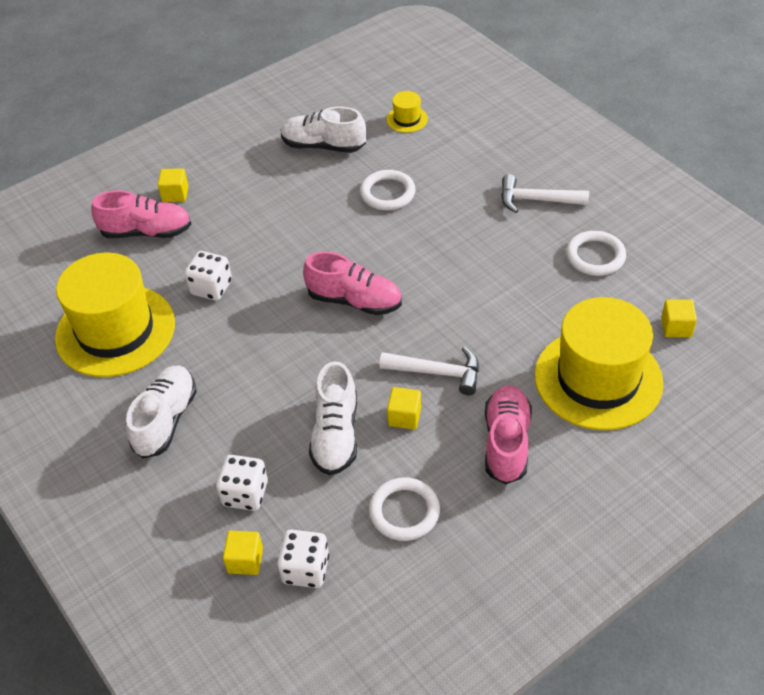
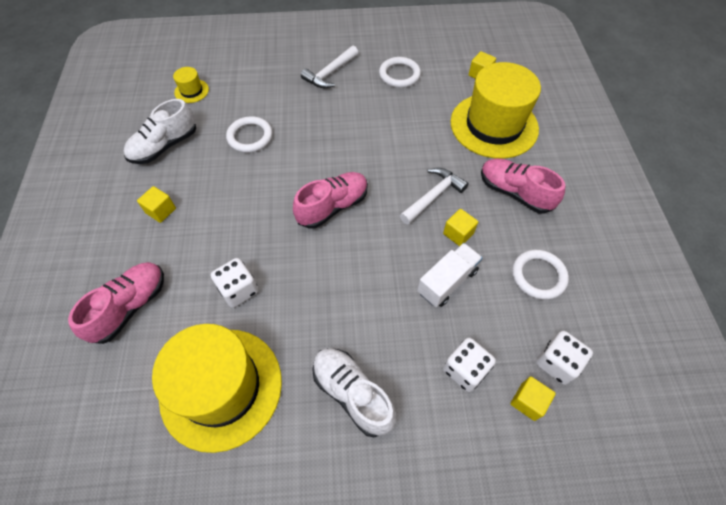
camera: 60 degrees left, 10 degrees up
yellow cube [158,168,188,202] -> yellow cube moved to [137,186,176,223]
white shoe [309,361,357,475] -> white truck [417,243,482,307]

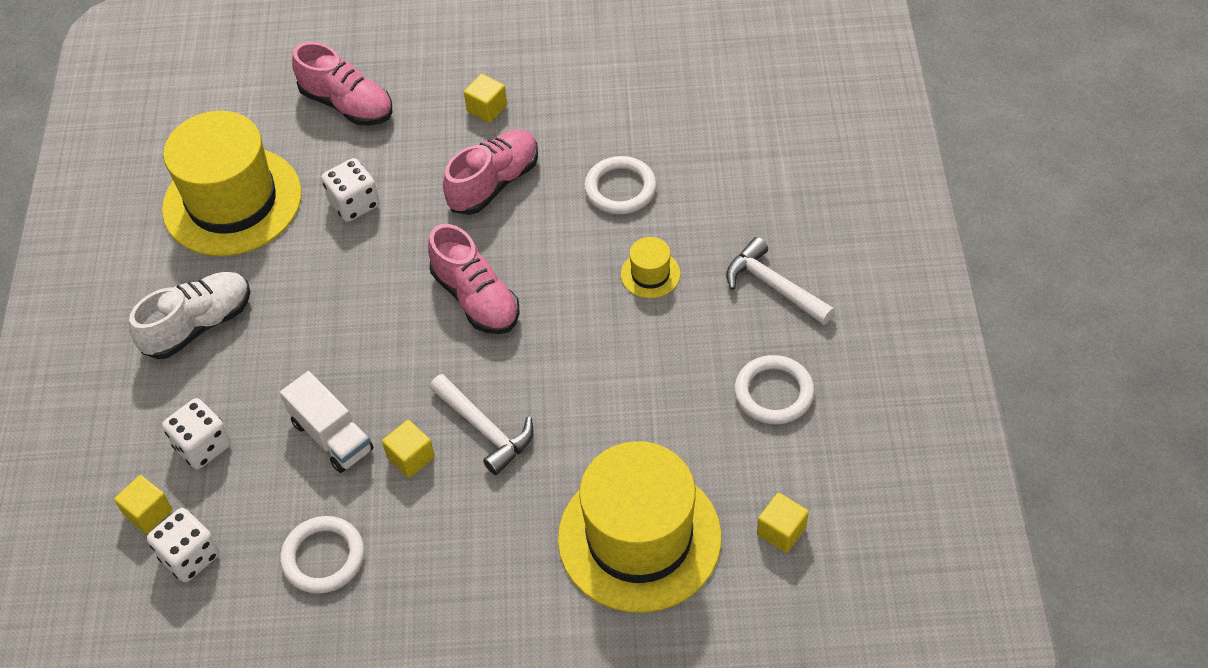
camera: 95 degrees right, 5 degrees down
white shoe [124,99,196,164] -> none
yellow hat [173,67,209,103] -> yellow hat moved to [621,237,680,298]
pink shoe [481,158,566,214] -> pink shoe moved to [443,130,538,215]

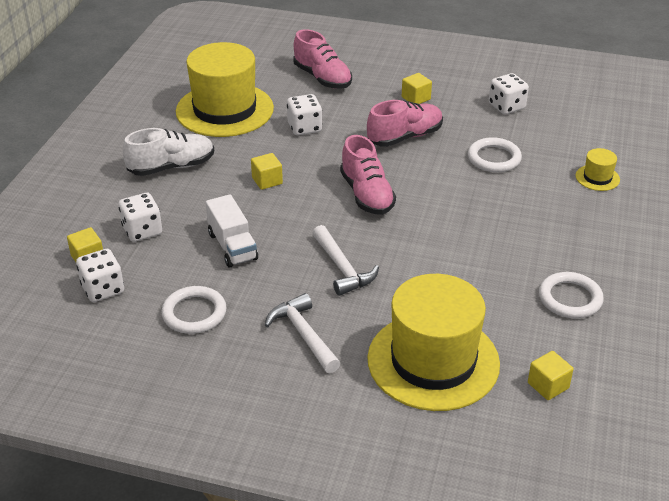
camera: 15 degrees right, 15 degrees down
yellow cube [382,420,435,478] -> yellow cube moved to [251,153,283,190]
yellow hat [621,237,680,298] -> yellow hat moved to [576,148,620,191]
white hammer [726,237,835,325] -> white hammer moved to [265,293,341,373]
none -> white dice [489,73,529,114]

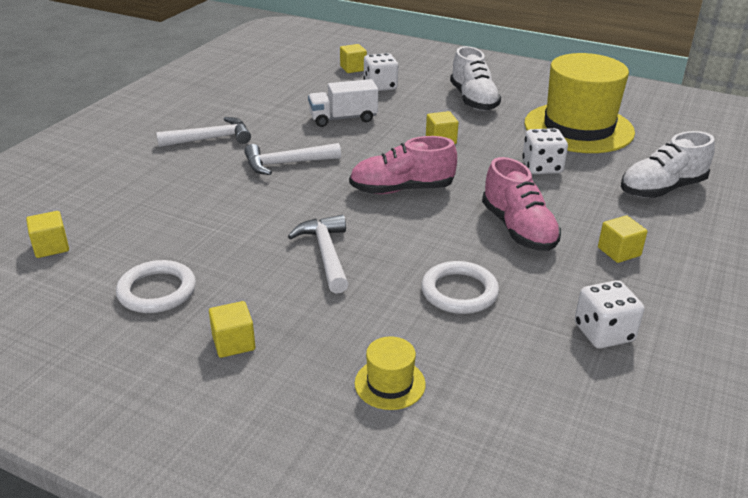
camera: 100 degrees right, 5 degrees down
white dice [76,249,124,302] -> none
white ring [161,286,227,334] -> none
pink shoe [294,29,352,89] -> white shoe [621,131,715,198]
yellow hat [367,274,500,411] -> none
none -> yellow cube [209,301,255,358]
none -> white hammer [288,215,349,293]

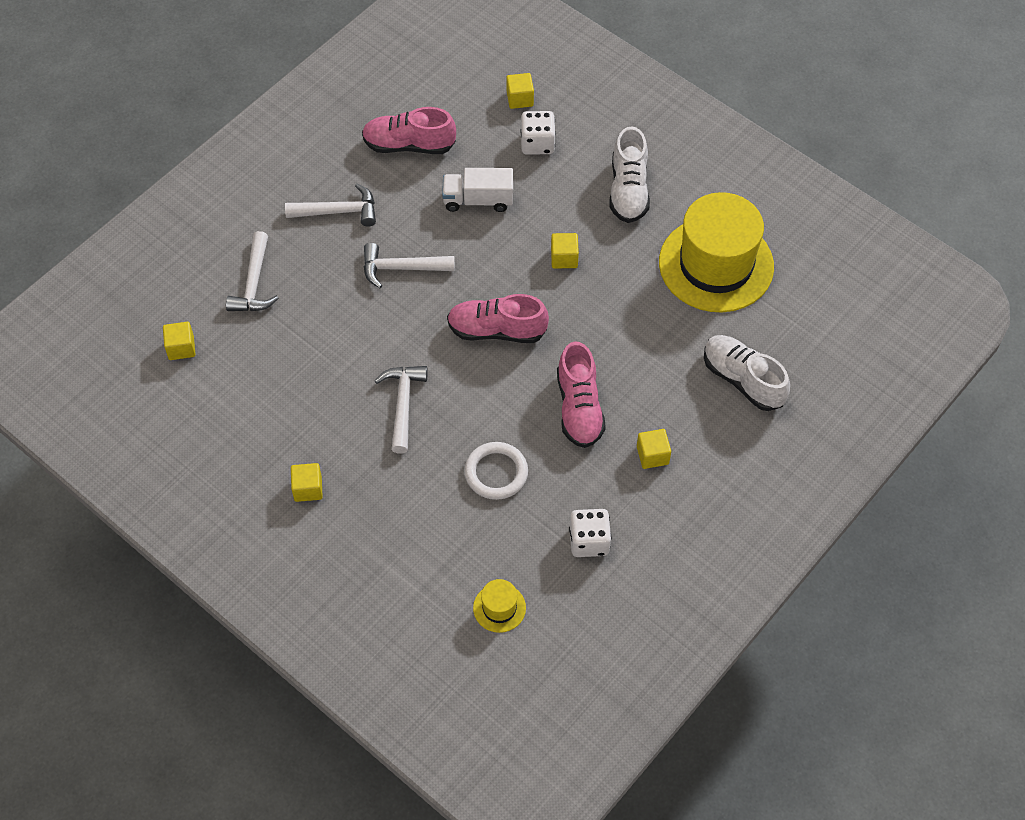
camera: 15 degrees right, 25 degrees up
white ring [116,260,196,313] -> none
yellow hat [355,336,426,410] -> yellow hat moved to [473,579,526,633]
white dice [522,128,568,174] -> none
white shoe [621,131,715,198] -> white shoe turned 60 degrees clockwise [704,335,790,411]
none -> white hammer [226,231,279,311]
none -> pink shoe [362,107,456,154]

